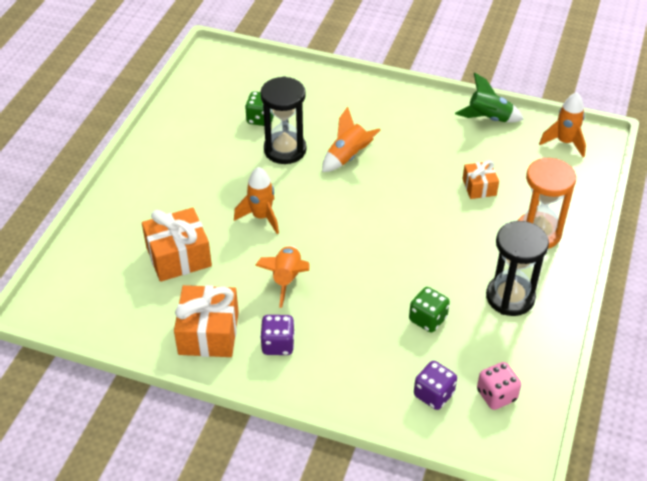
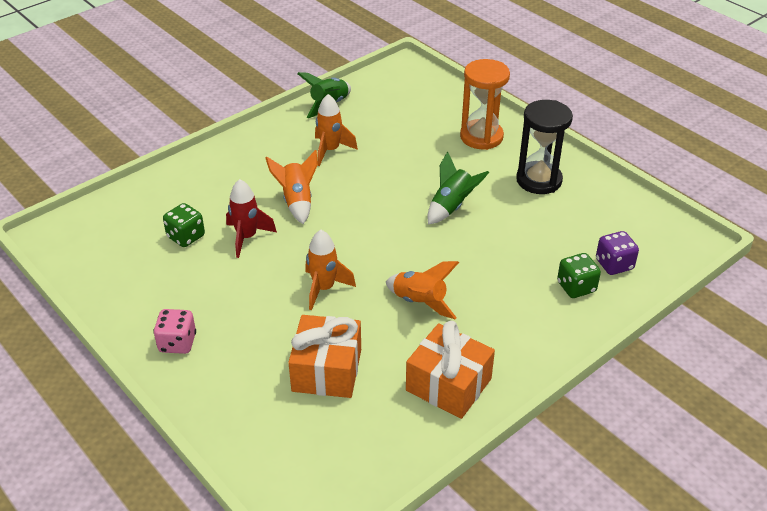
camera: 60 degrees left, 5 degrees down
black hourglass [260,76,306,164] -> red rocket [226,179,277,258]
purple dice [260,315,295,355] -> none
green dice [409,287,450,333] -> green dice moved to [557,253,601,298]
orange gift [462,160,499,199] -> none
pink dice [477,362,521,410] -> pink dice moved to [153,309,196,354]
orange rocket [539,92,586,157] -> orange rocket moved to [315,94,358,166]
none -> green rocket [427,152,489,224]

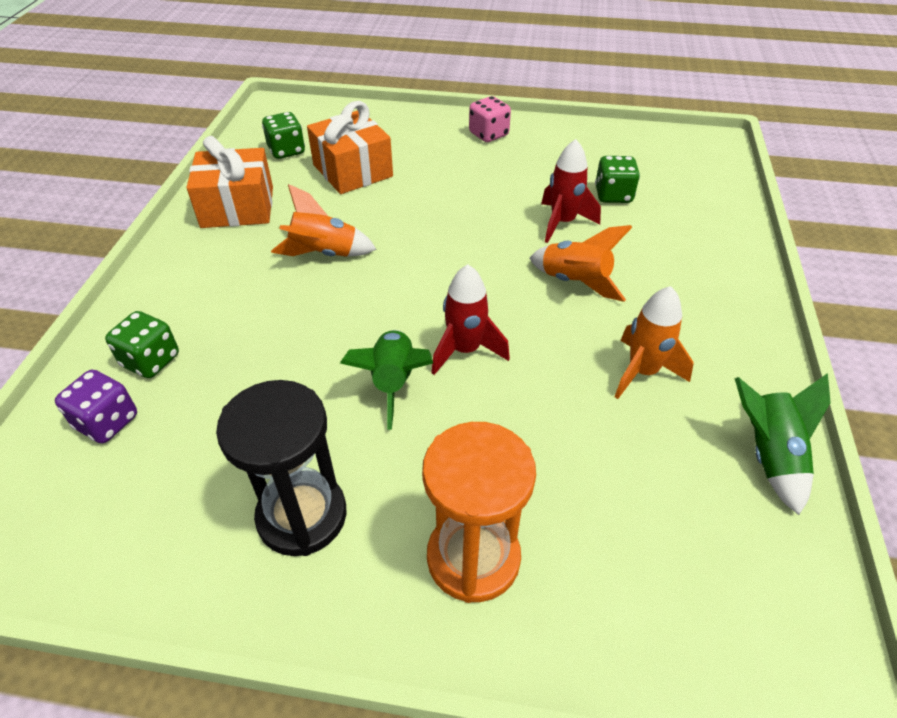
camera: 140 degrees right, 5 degrees up
orange rocket [305,230,356,310] -> none
none -> green dice [262,112,305,159]
none -> red rocket [431,264,510,375]

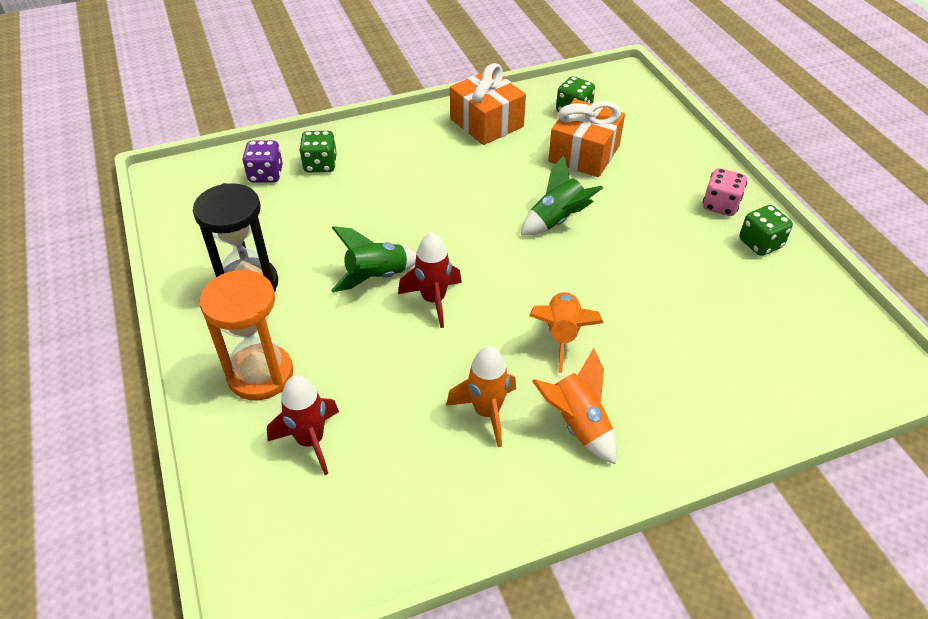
camera: 60 degrees right, 0 degrees up
orange rocket [271,184,377,257] -> orange rocket moved to [532,348,617,464]
red rocket [541,139,601,243] -> red rocket moved to [267,375,339,475]
green dice [595,156,640,203] -> green dice moved to [739,205,793,256]
green rocket [734,373,831,515] -> green rocket moved to [521,155,603,235]

